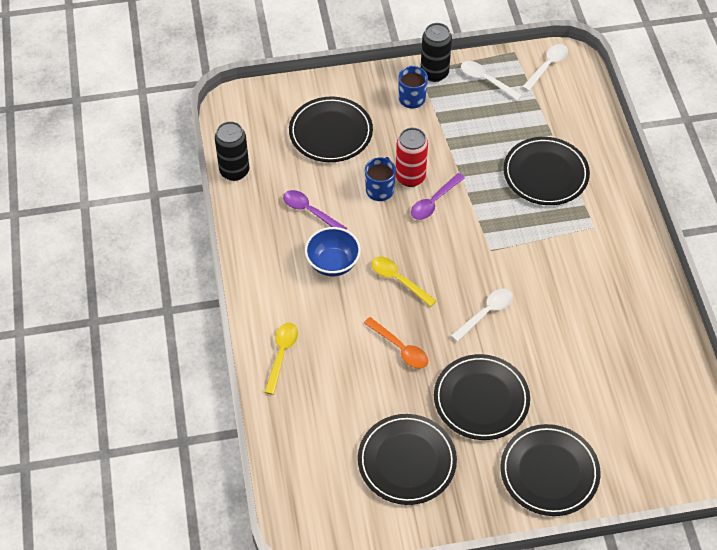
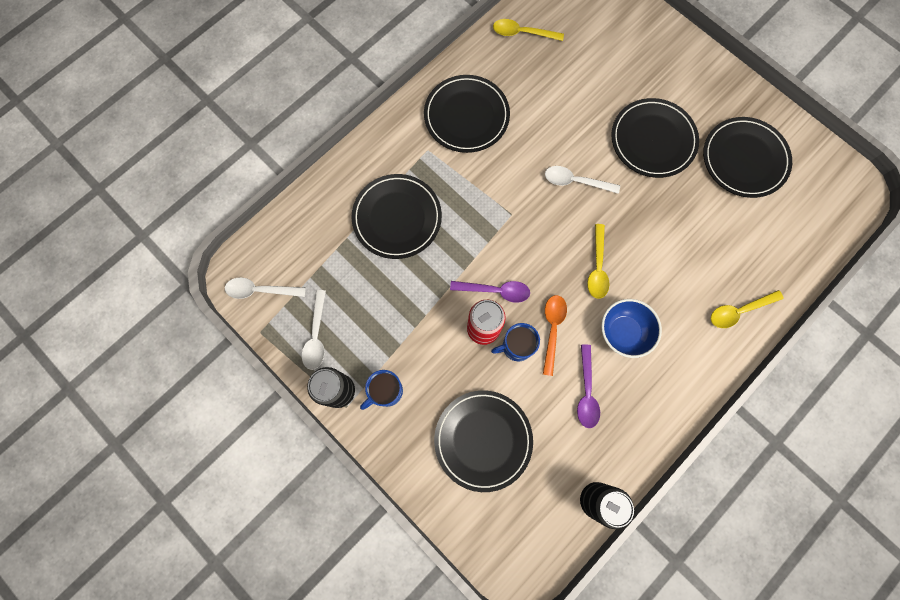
camera: 125 degrees left, 20 degrees up
orange spoon [364,317,428,369] -> orange spoon moved to [543,295,567,376]
black plate [500,424,600,516] -> black plate moved to [424,75,510,153]
none -> yellow spoon [493,19,564,41]

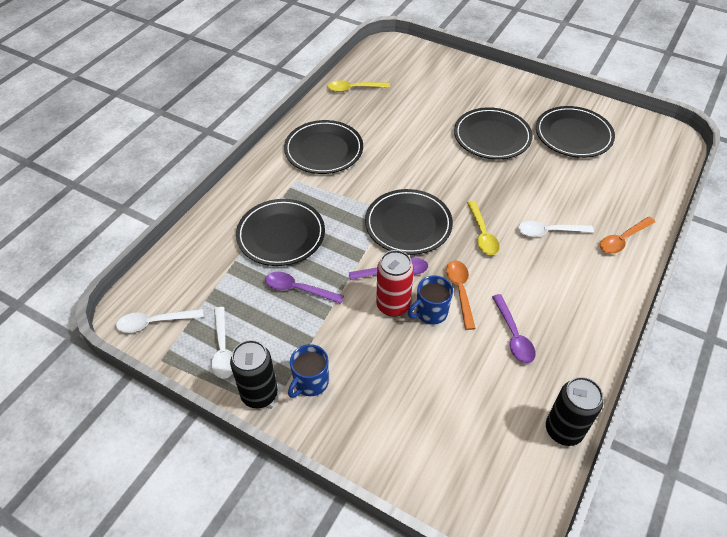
camera: 15 degrees left, 25 degrees down
black plate [434,390,533,492] -> black plate moved to [365,189,453,255]
white spoon [545,166,620,194] -> white spoon moved to [518,221,594,237]
blue bowl [601,299,662,358] -> none
yellow spoon [711,290,784,328] -> orange spoon [600,217,655,254]
none -> purple spoon [265,272,344,304]

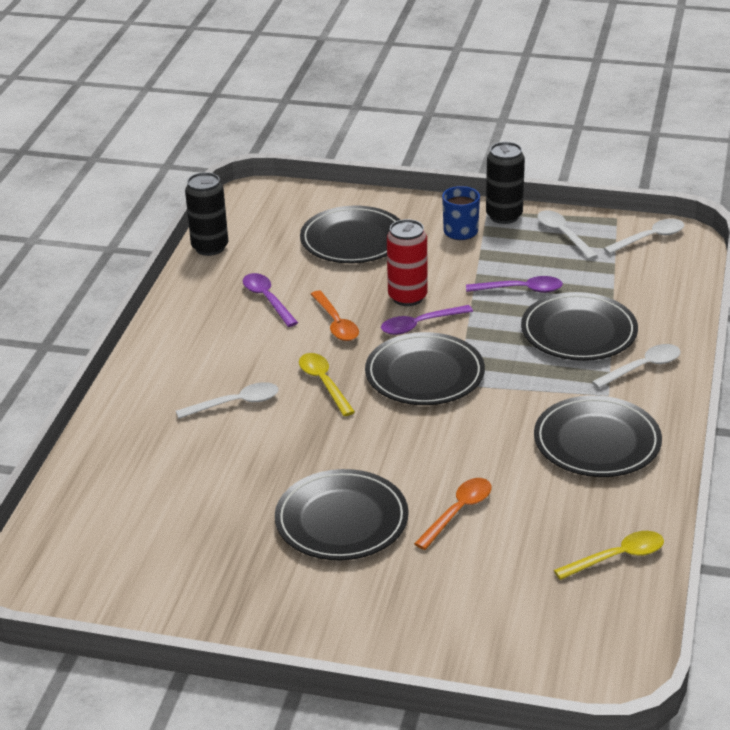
camera: 165 degrees right, 15 degrees down
blue mug [408,276,453,325] -> none
black plate [536,106,615,158] -> black plate moved to [300,206,400,263]
orange spoon [600,217,655,254] -> orange spoon moved to [414,478,492,550]
none -> white spoon [592,344,681,388]

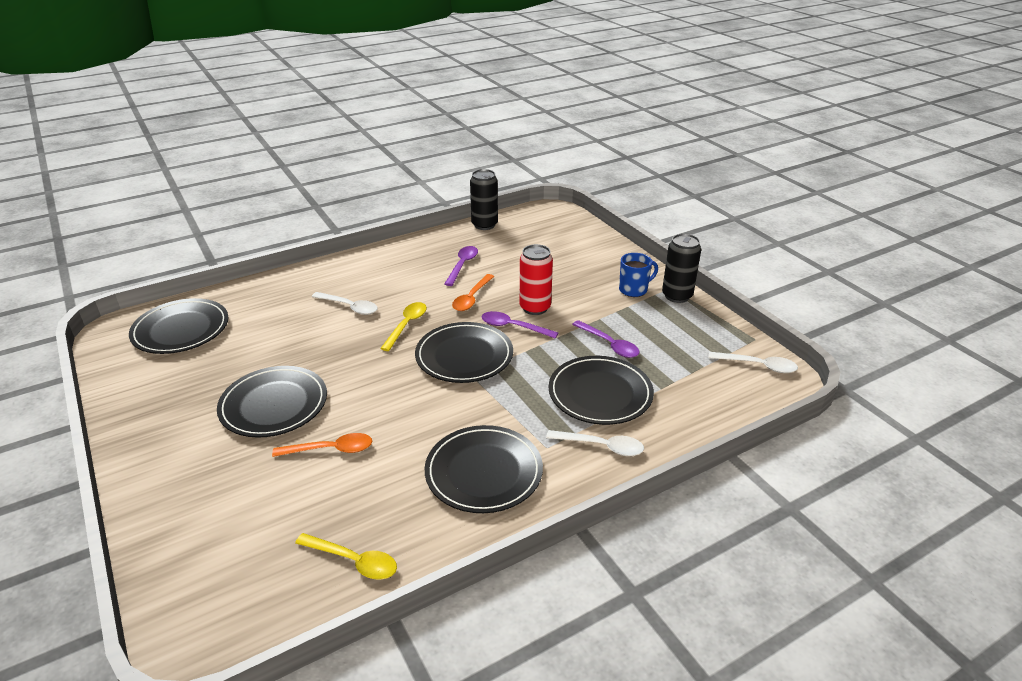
camera: 45 degrees right, 0 degrees up
black plate [300,206,400,263] -> black plate moved to [129,298,228,354]
white spoon [537,210,598,260] -> none

